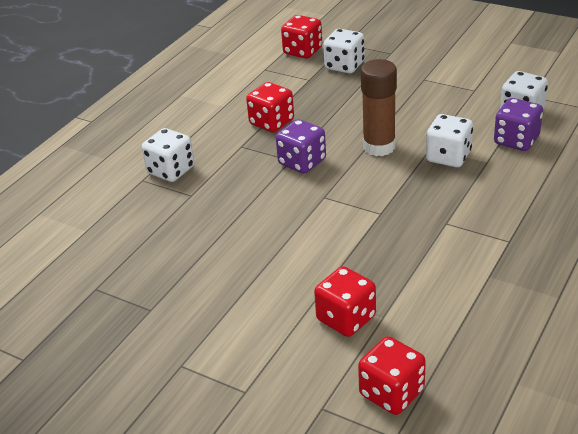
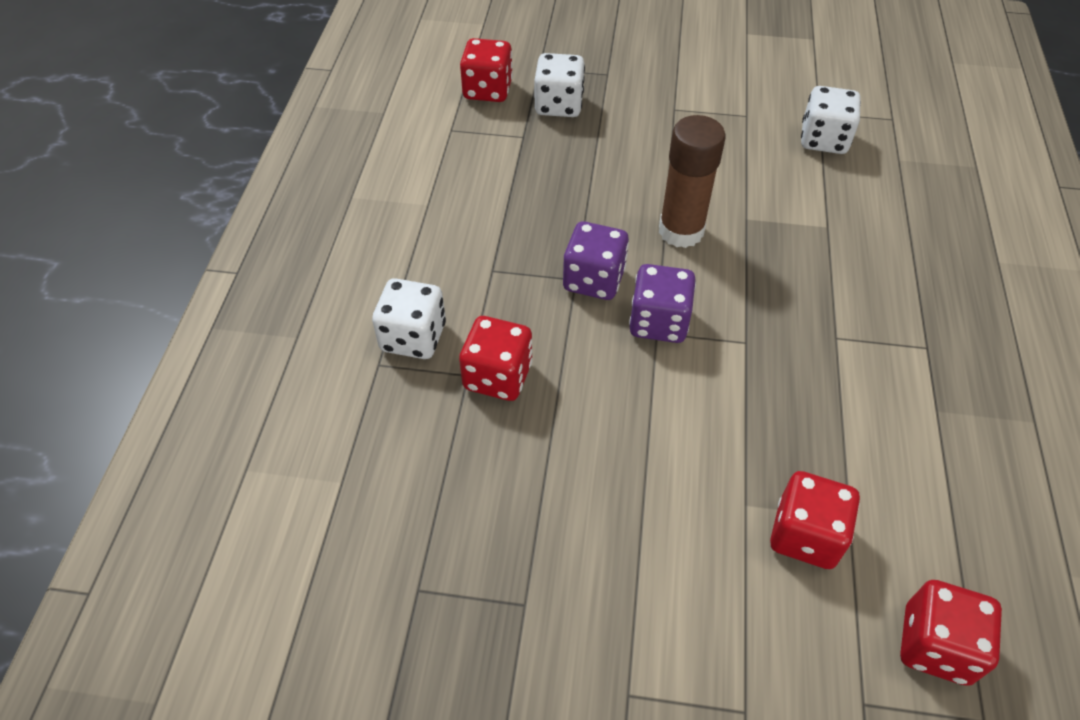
camera: 25 degrees left, 15 degrees up
red dice [246,82,294,132] -> red dice moved to [459,316,532,401]
white dice [426,114,473,167] -> none
purple dice [494,98,543,151] -> purple dice moved to [629,264,696,343]

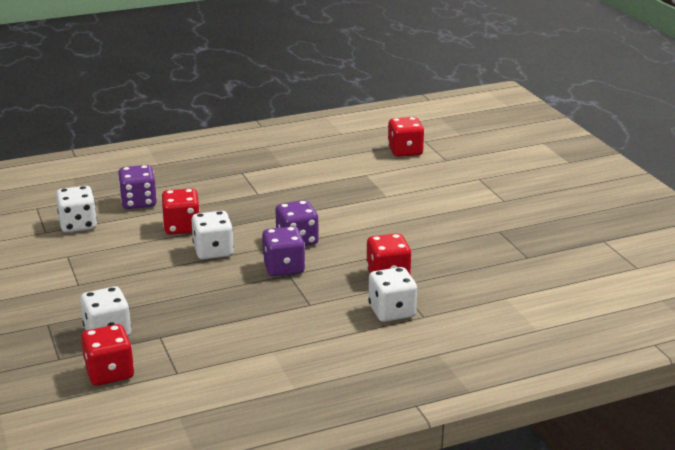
camera: 120 degrees left, 25 degrees down
brown glue stick [659,115,726,248] -> white dice [192,211,234,260]
red dice [770,471,860,569] -> red dice moved to [161,188,200,234]
none -> purple dice [118,165,157,209]

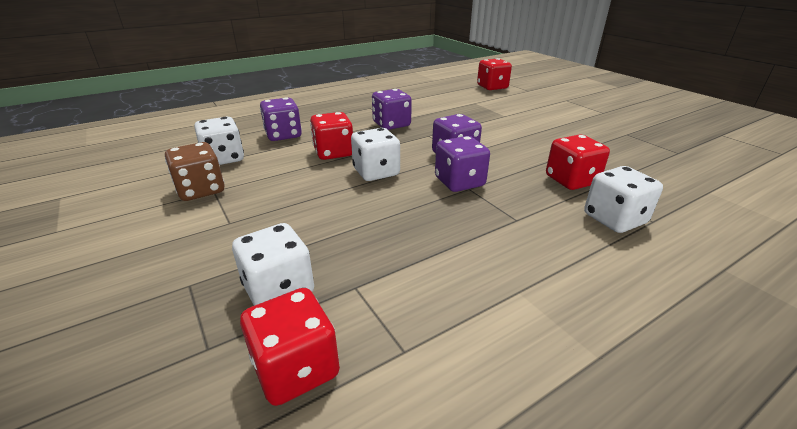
camera: 10 degrees left, 5 degrees up
none -> brown dice [165,142,225,201]
none -> purple dice [372,89,412,130]

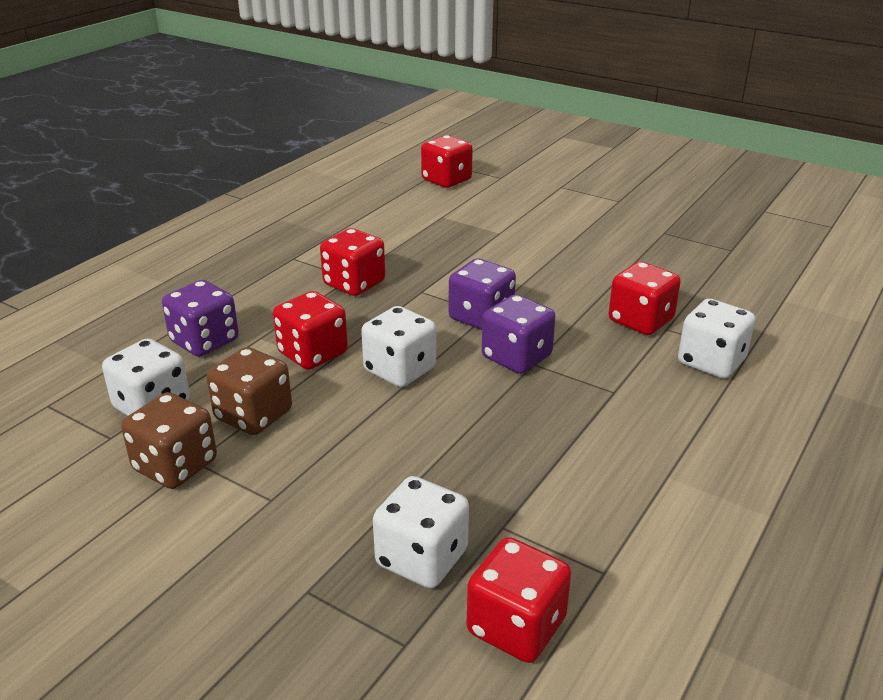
camera: 25 degrees left, 0 degrees up
purple dice [372,89,412,130] -> red dice [320,228,385,296]
none -> brown dice [206,347,292,435]

